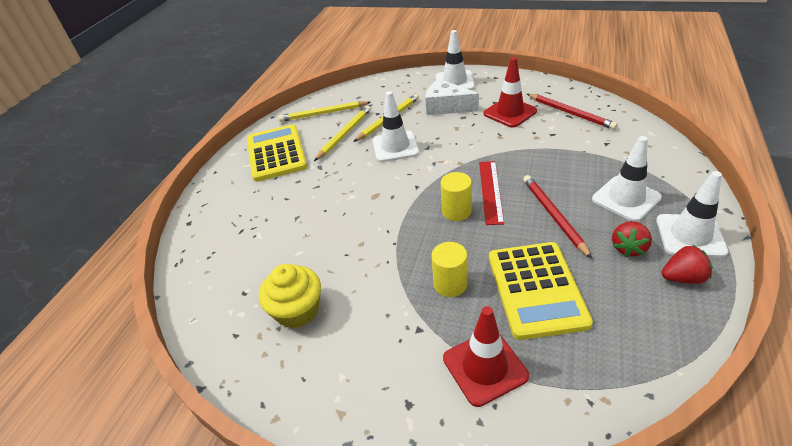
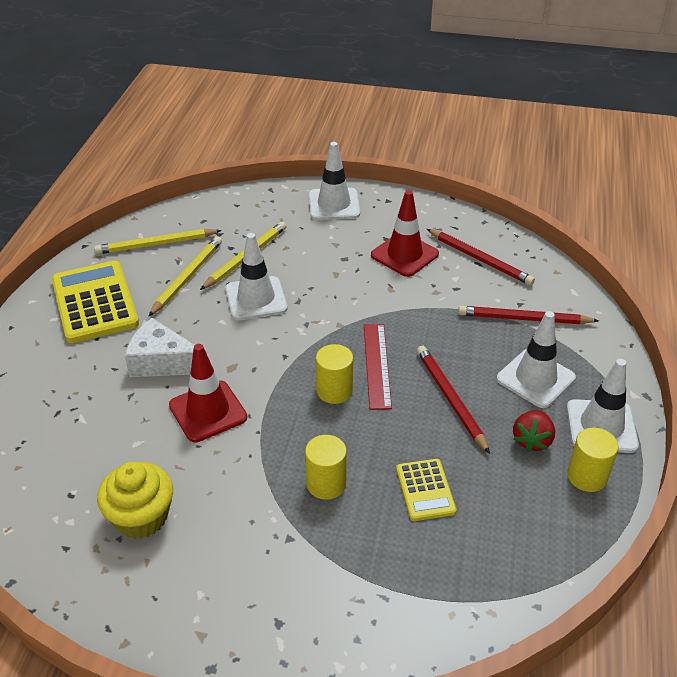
camera: 10 degrees left, 0 degrees up
white cheese [425,79,479,115] -> white cheese moved to [125,318,195,377]
red traffic cone [443,306,529,407] -> red traffic cone moved to [169,344,247,443]
yellow calculator [489,242,593,340] -> yellow calculator [396,459,457,521], size x0.54
red strawberry [661,245,713,284] -> yellow cylinder [567,427,618,492]
none -> red pencil [458,306,599,324]

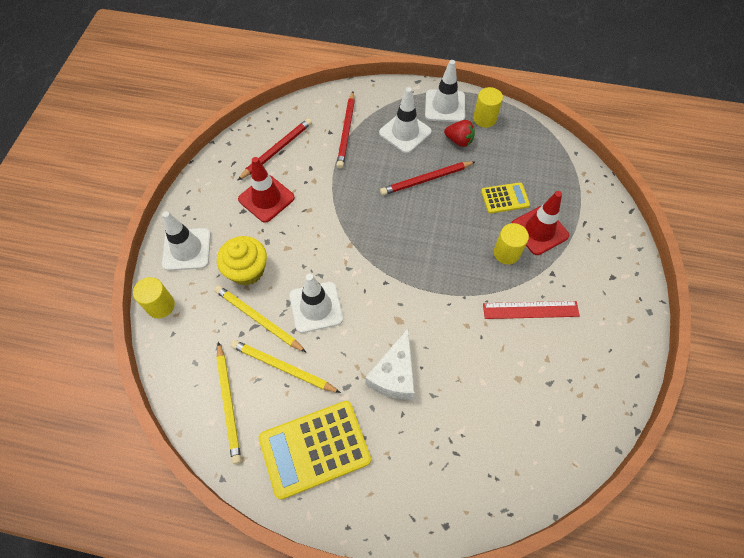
camera: 90 degrees left, 20 degrees up
yellow cupcake [97,462,173,539] -> yellow cupcake moved to [217,236,267,285]
red traffic cone [169,344,247,443] -> red traffic cone moved to [512,191,569,255]
yellow cylinder [316,344,353,404] -> yellow cylinder moved to [133,277,175,318]
red ruler [364,324,392,410] -> red ruler moved to [483,301,580,319]

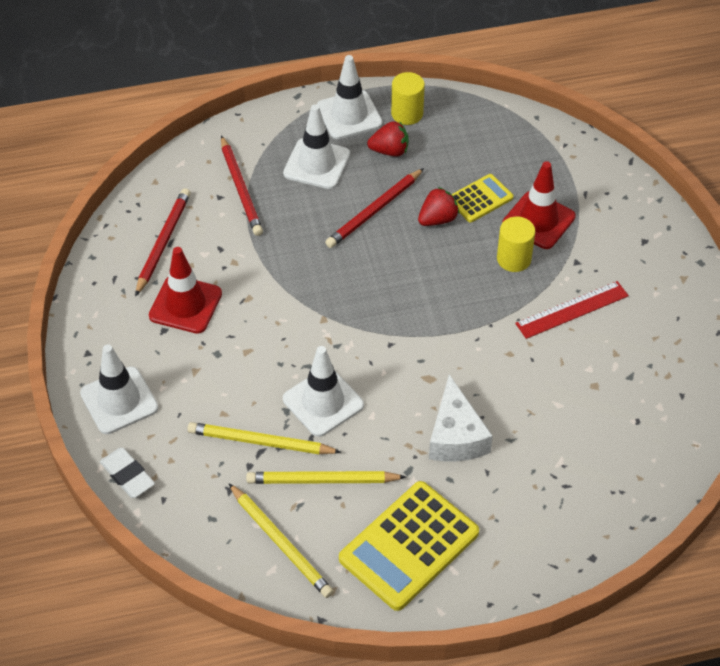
camera: 25 degrees left, 10 degrees down
yellow cylinder [133,277,175,318] -> white eraser [100,448,155,498]
yellow cupcake [217,236,267,285] -> none
none -> red strawberry [418,187,459,226]

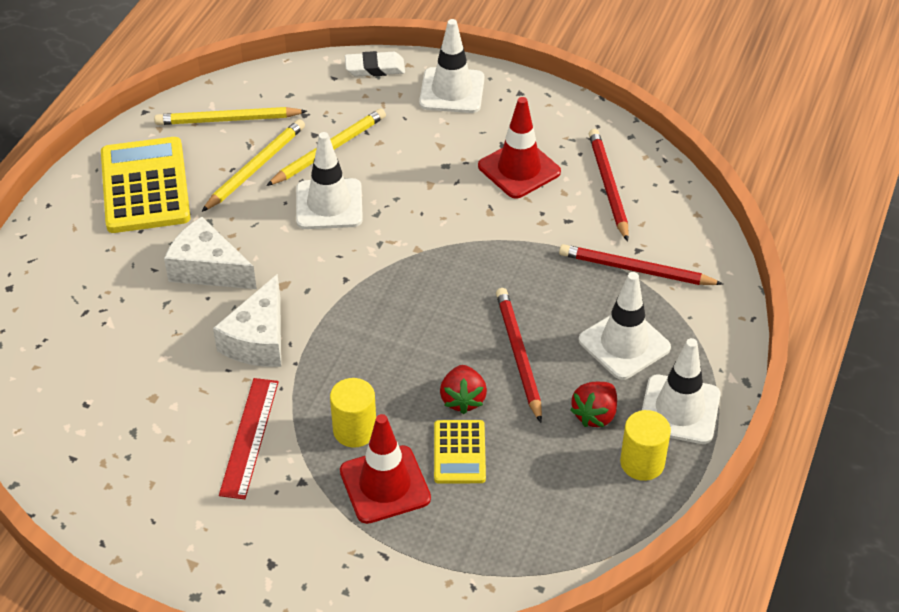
camera: 125 degrees right, 5 degrees down
red pencil [135,188,191,296] -> red pencil turned 150 degrees counterclockwise [589,129,629,242]
none -> white cheese [213,274,281,367]

